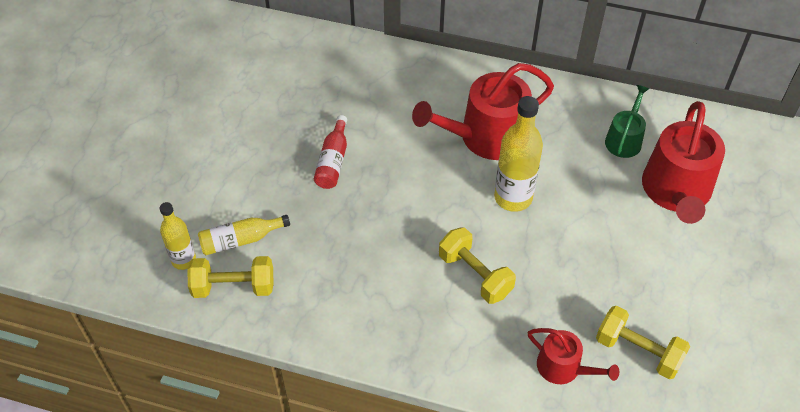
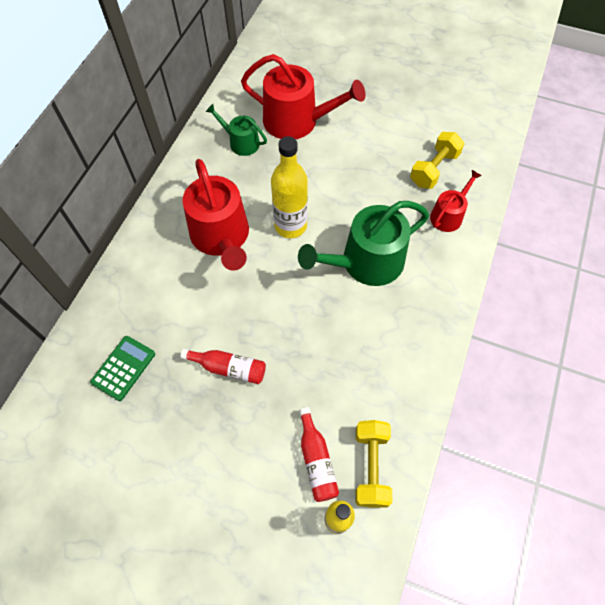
camera: 85 degrees left, 10 degrees up
yellow bottle [198,215,290,255] -> red bottle [299,407,339,502]
yellow dumbbell [439,227,516,304] -> green watering can [298,201,429,286]
none -> green calculator [90,336,155,401]

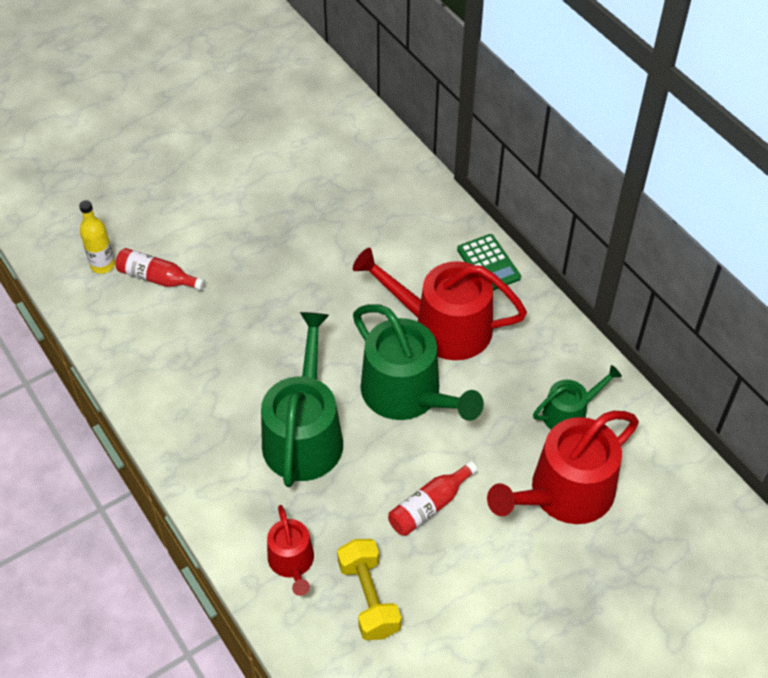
camera: 125 degrees right, 10 degrees down
green calculator [90,336,155,401] -> green calculator moved to [457,234,521,291]
red bottle [180,349,266,384] -> red bottle moved to [388,461,478,536]
yellow bottle [271,136,308,238] -> green watering can [353,304,484,421]
yellow dumbbell [355,420,392,508] -> none

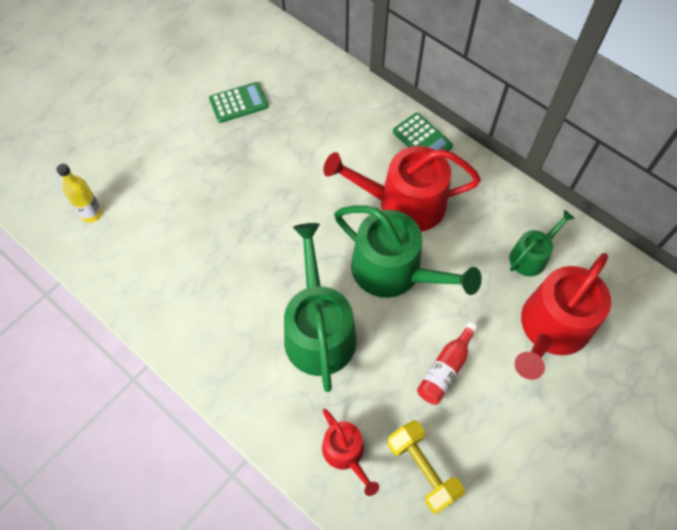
camera: 15 degrees left, 10 degrees up
red bottle [115,248,205,291] -> none
none -> green calculator [209,82,268,123]

